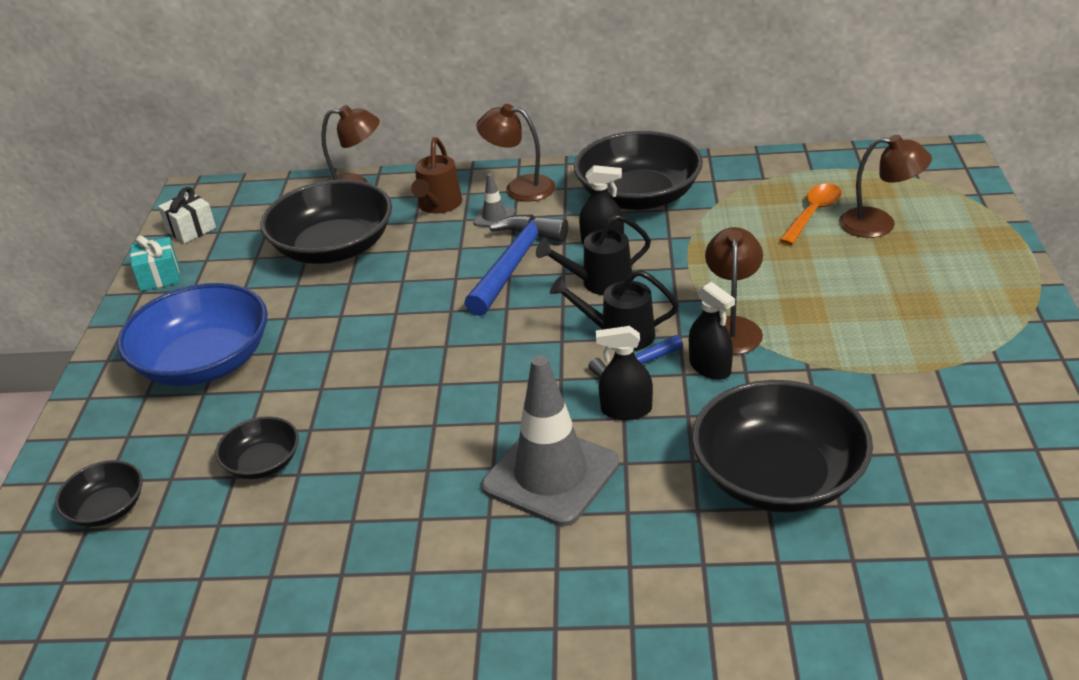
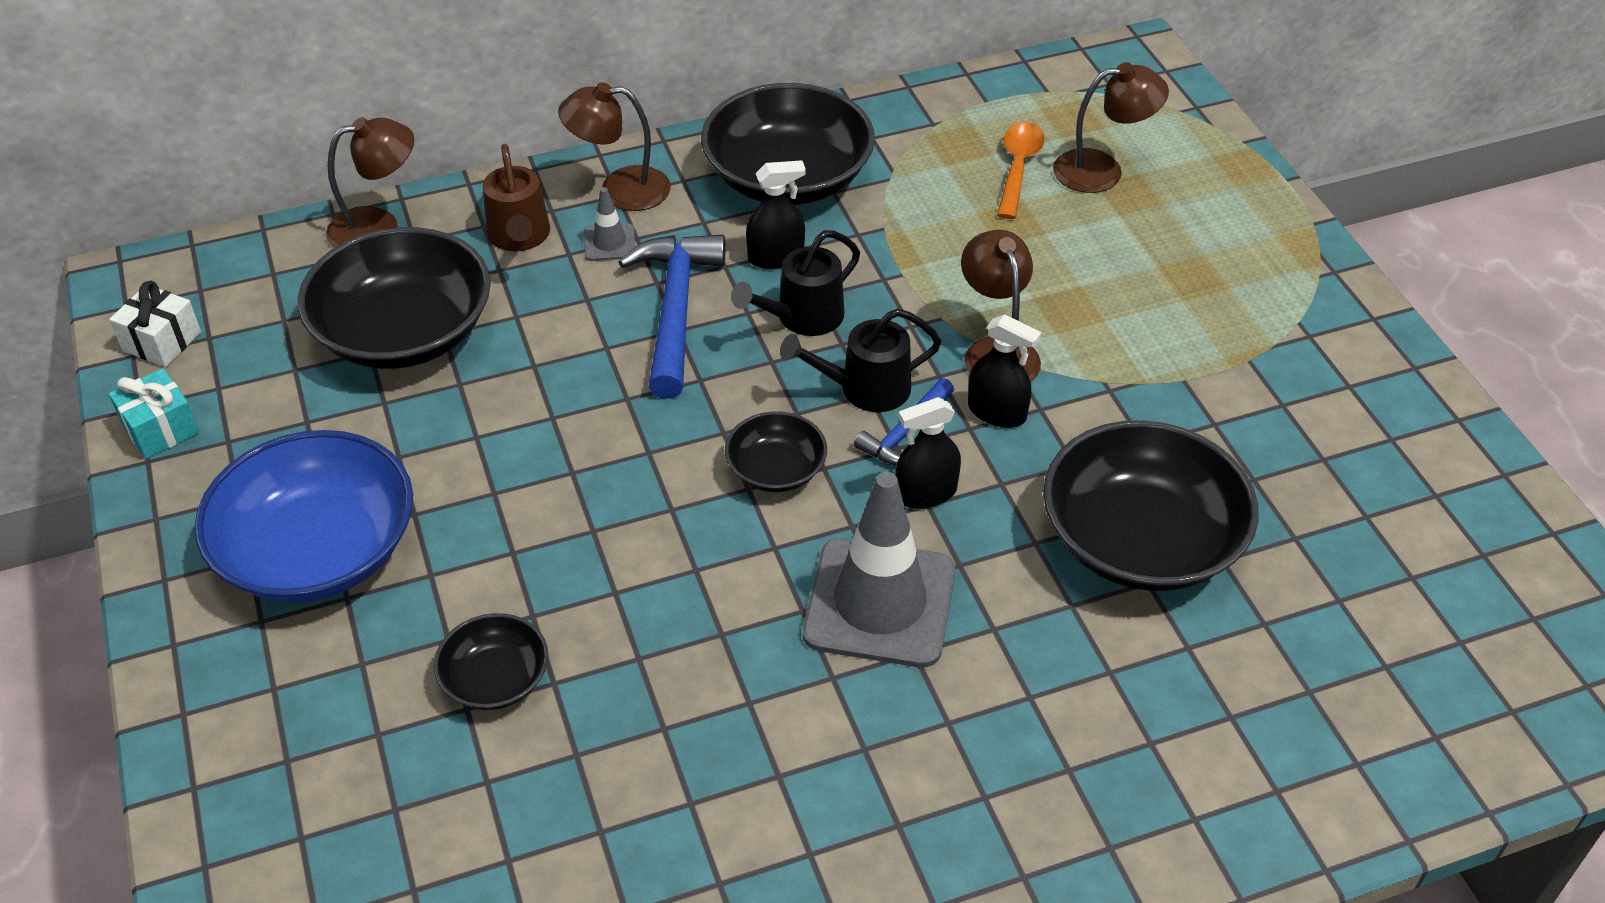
camera: 25 degrees left, 10 degrees up
black bowl [55,460,143,527] -> black bowl moved to [725,411,827,492]

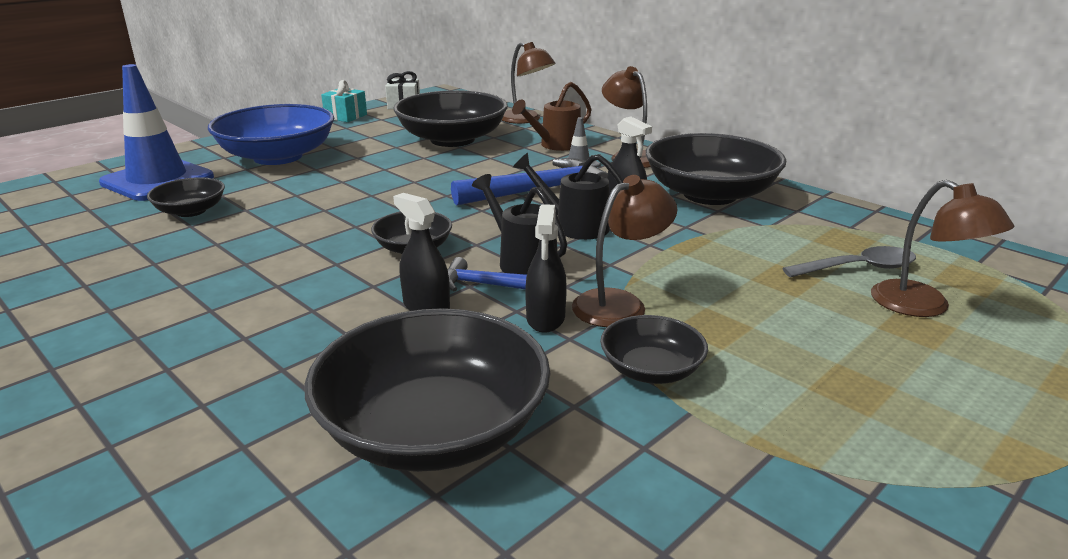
camera: 65 degrees right, 20 degrees down
grey traffic cone [803,472,956,667] -> none
orange spoon [997,122,1045,219] -> grey spoon [782,246,916,278]
none -> blue traffic cone [99,64,214,201]
none -> black bowl [600,315,708,384]

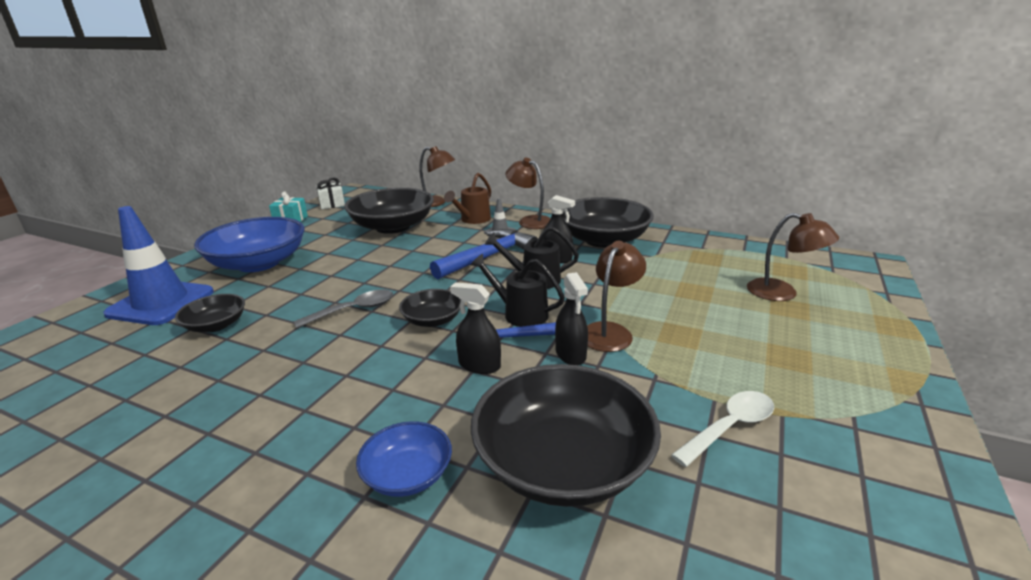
camera: 20 degrees left, 0 degrees up
black bowl [600,315,708,384] -> none
grey spoon [782,246,916,278] -> grey spoon moved to [293,290,393,328]
none -> blue bowl [356,421,452,497]
none -> white spoon [671,391,774,467]

